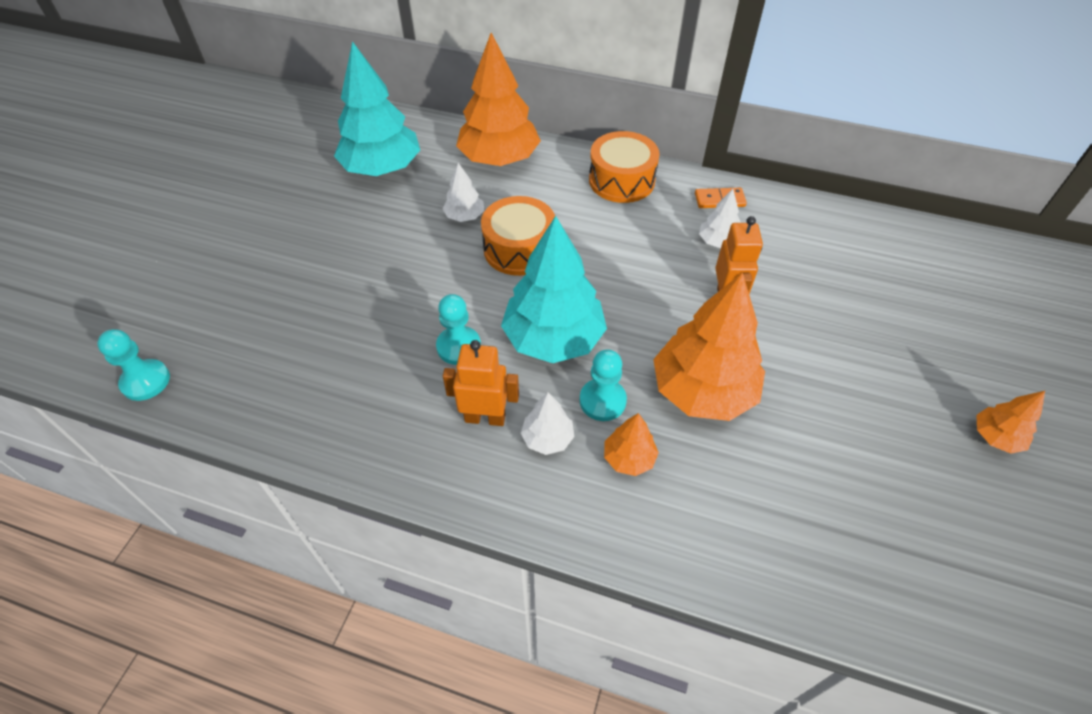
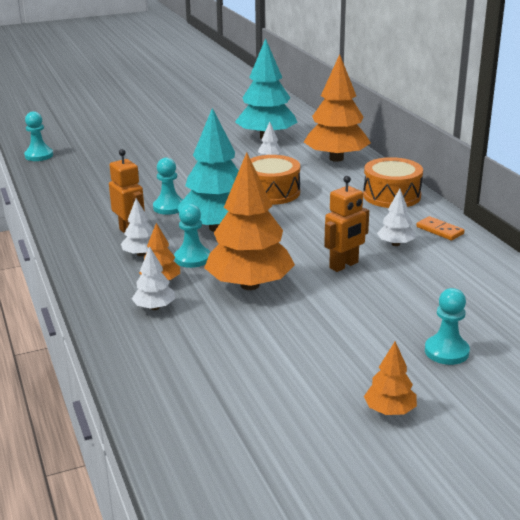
camera: 50 degrees right, 25 degrees down
none -> white tree [132,246,175,310]
none -> turquoise pawn [425,288,470,365]

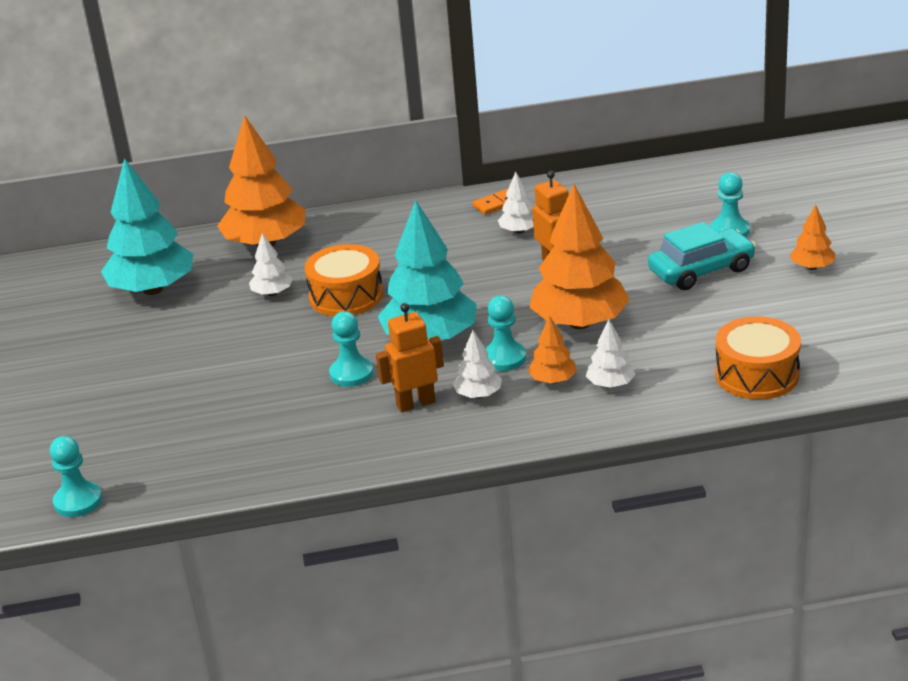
camera: 75 degrees left, 5 degrees up
orange drum [363,157,423,208] -> orange drum moved to [715,316,801,400]
none -> turquoise car [648,222,756,290]

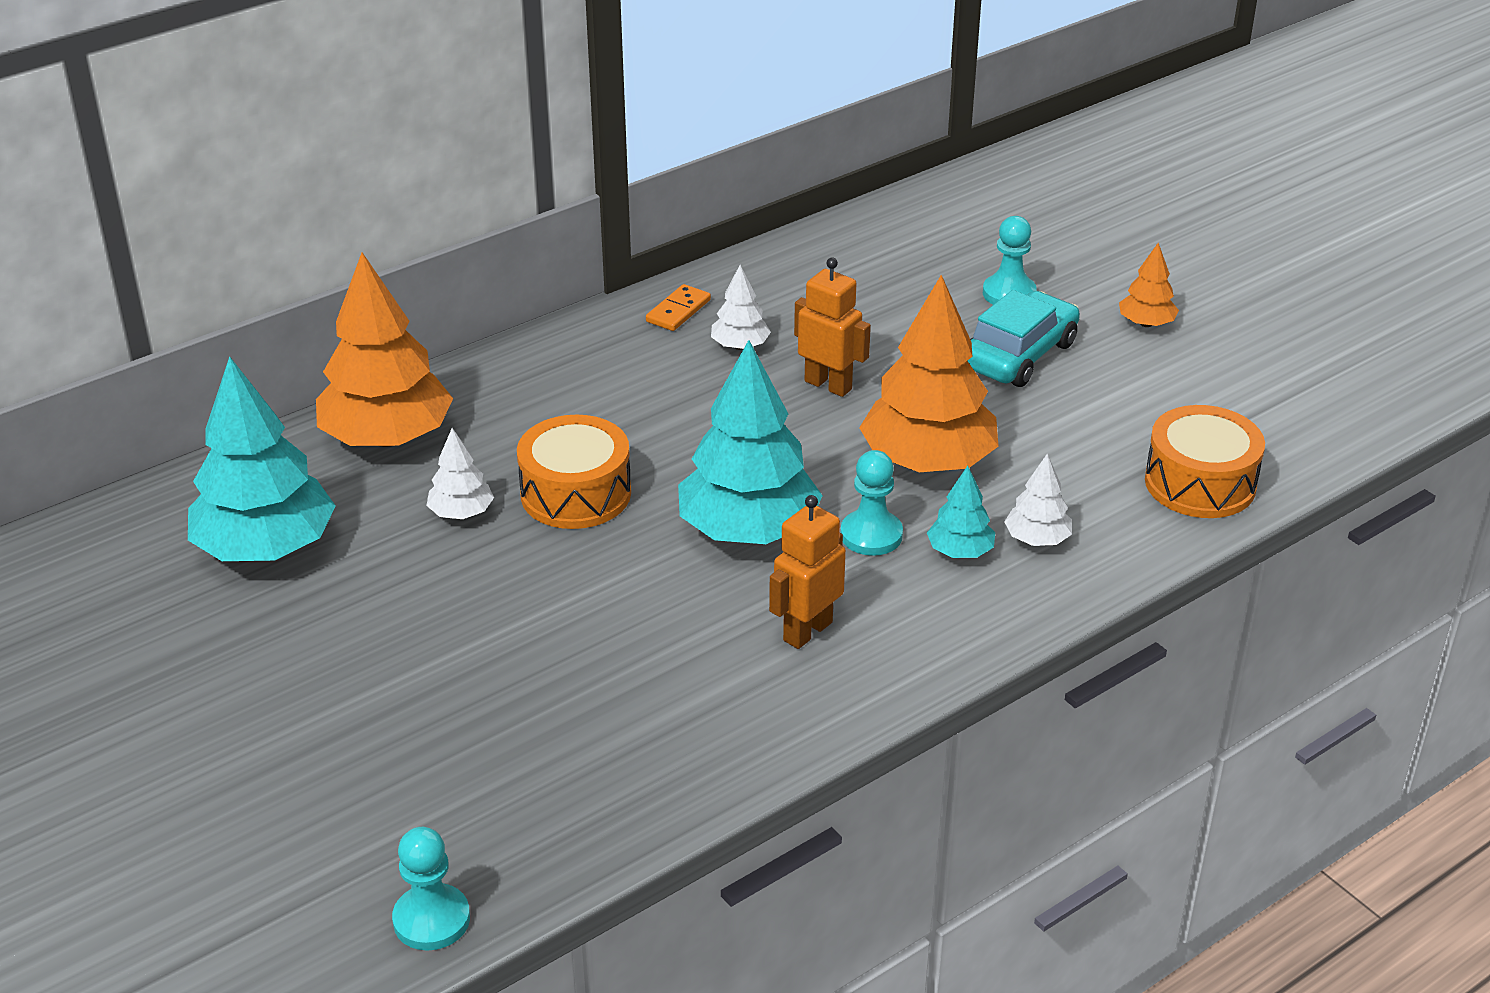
camera: 30 degrees left, 5 degrees up
turquoise pawn [329,311,373,387] -> none
white tree [453,330,502,398] -> none
orange tree [528,315,577,384] -> turquoise tree [927,466,995,558]

